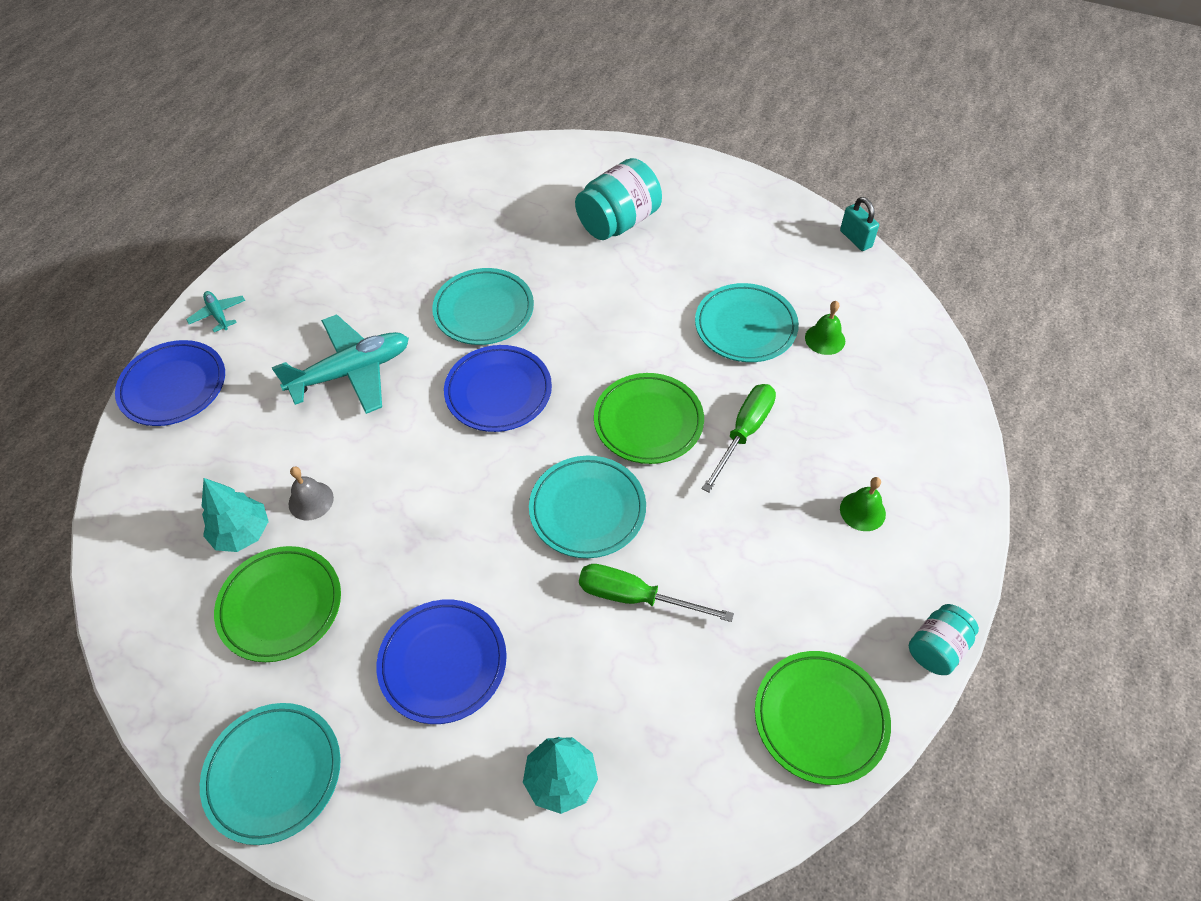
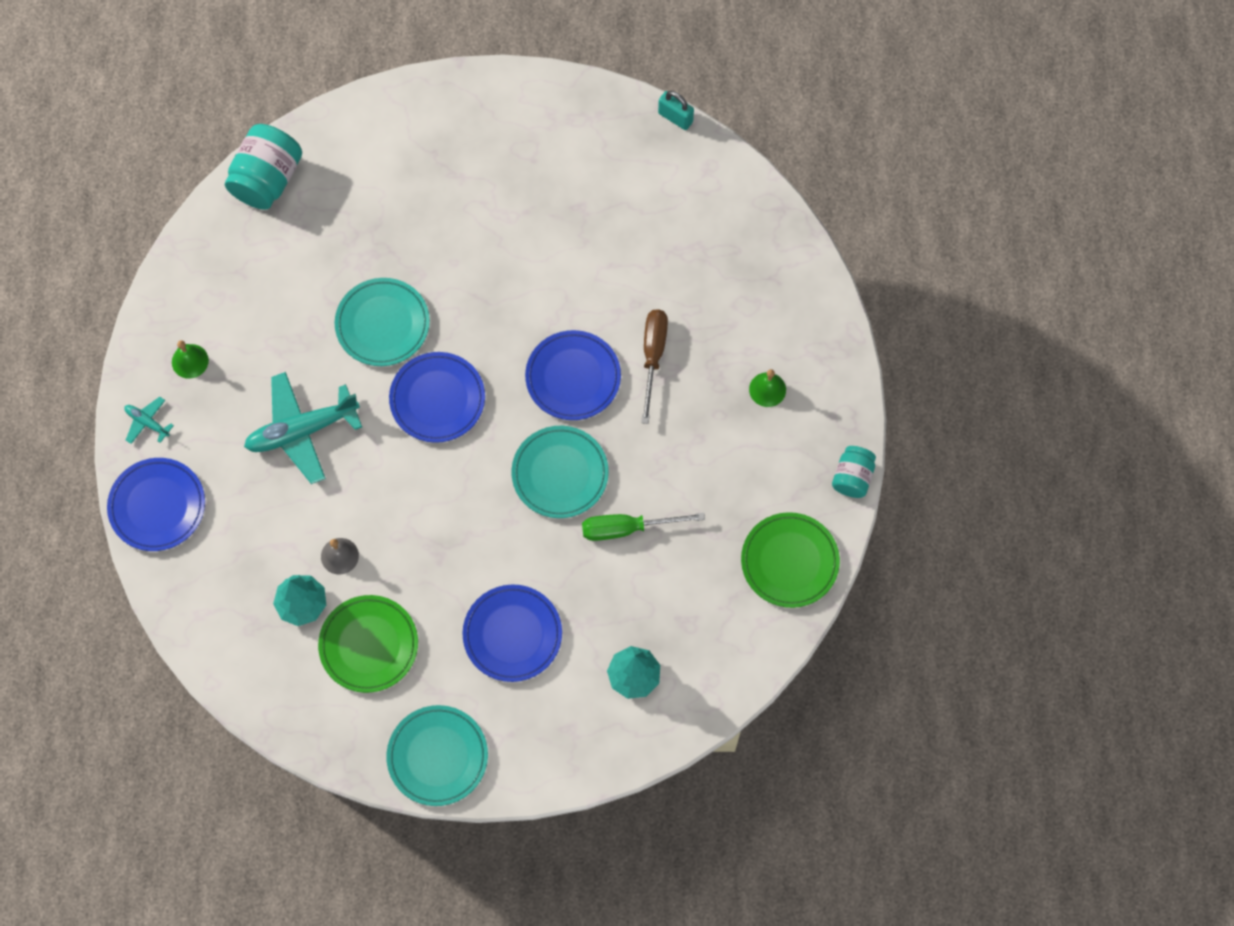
camera: 25 degrees left, 15 degrees up
turquoise plane [272,314,409,414] -> turquoise plane turned 150 degrees counterclockwise [244,372,362,484]
turquoise jar [575,158,662,240] -> turquoise jar moved to [225,124,302,210]
green plate [594,373,704,464] -> blue plate [525,330,621,420]
turquoise plate [695,283,799,362] -> none
green screwdriver [702,384,776,492] -> brown screwdriver [641,309,668,424]
green bell [805,301,845,355] -> green bell moved to [172,341,209,379]

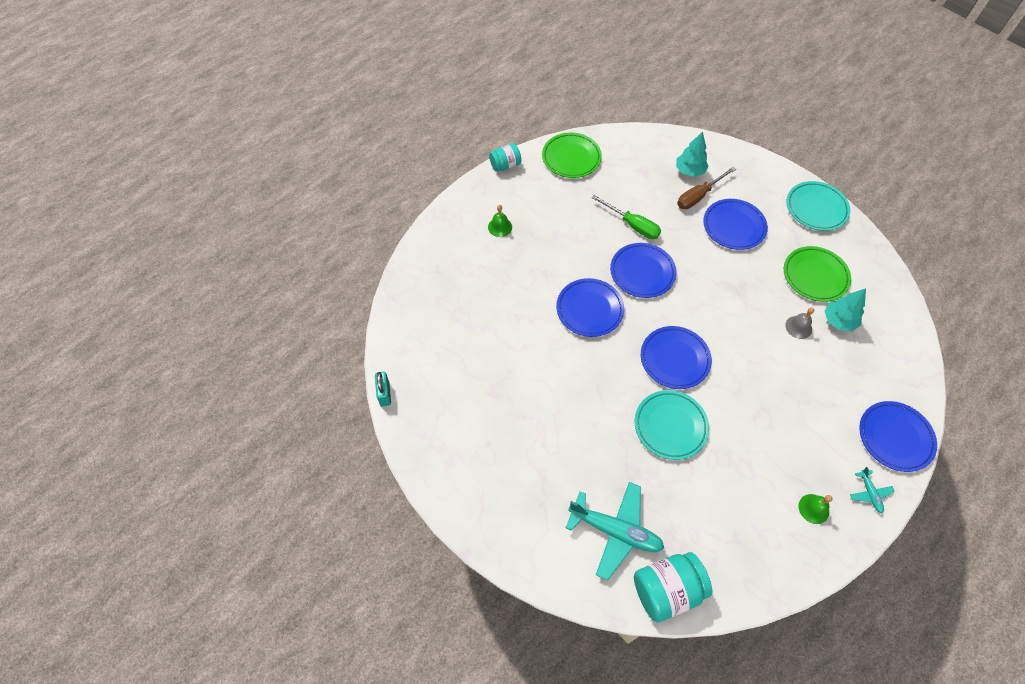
camera: 135 degrees left, 10 degrees down
turquoise plane [244,372,362,484] -> turquoise plane moved to [566,482,664,580]
turquoise plate [511,426,609,518] -> blue plate [610,243,676,298]
brown screwdriver [641,309,668,424] -> brown screwdriver moved to [677,167,736,209]

